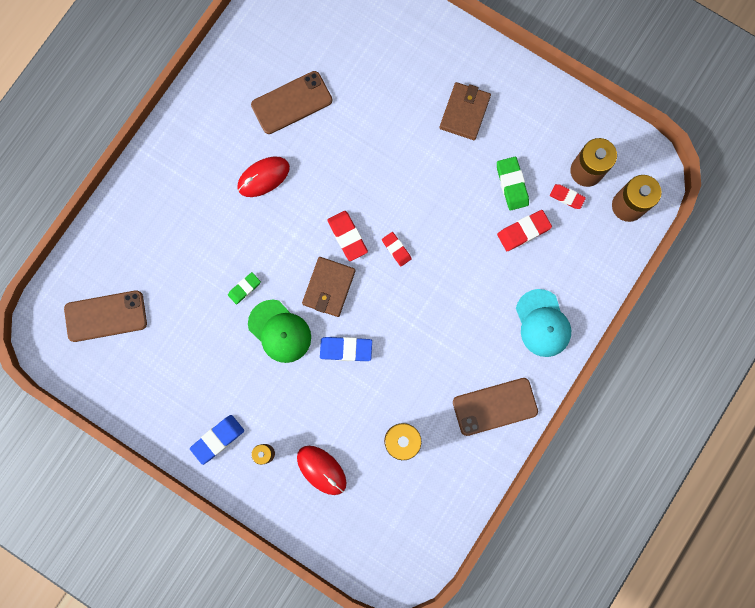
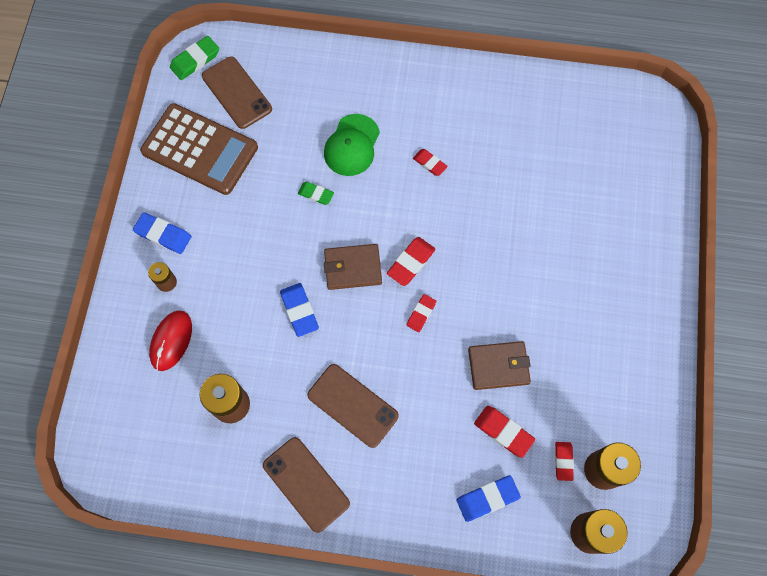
camera: 65 degrees right, 10 degrees down
red mouse [237,156,290,197] -> red eraser [413,149,448,176]
green cap [248,300,311,363] -> green cap moved to [324,114,380,176]
brown phone [251,71,332,134] -> brown phone moved to [307,364,399,448]
brown wallet [440,82,491,140] -> brown wallet moved to [468,341,531,390]
green eraser [497,157,529,211] -> green eraser moved to [170,36,219,80]
turquoise cap [516,289,571,357] -> none
none -> brown calculator [140,103,258,195]
none -> blue eraser [457,475,521,522]

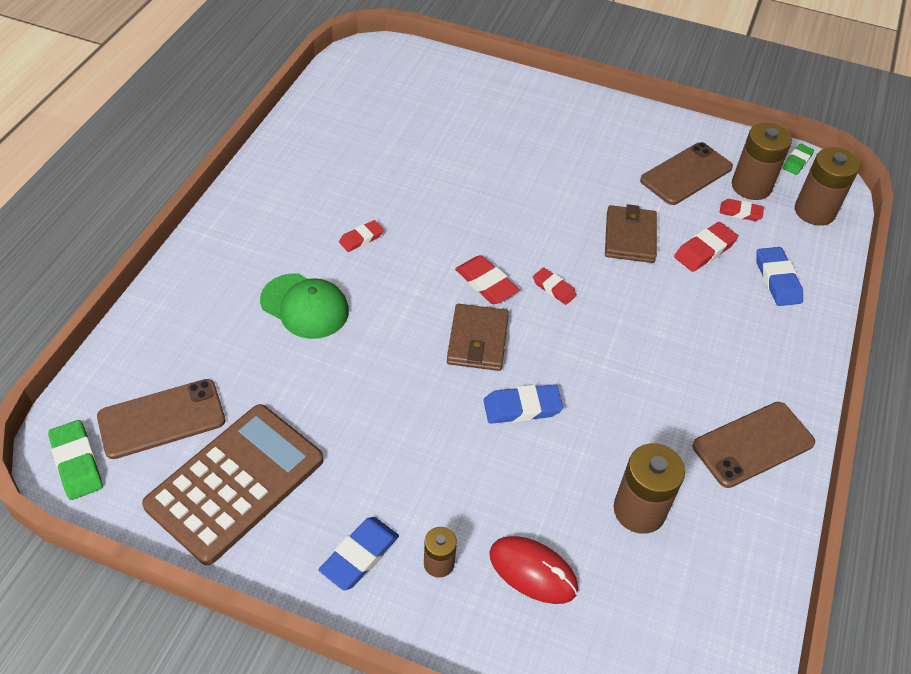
camera: 80 degrees left, 20 degrees down
green eraser [298,182,334,205] -> green eraser moved to [782,144,814,175]
brown phone [307,364,399,448] -> brown phone moved to [640,142,733,205]

